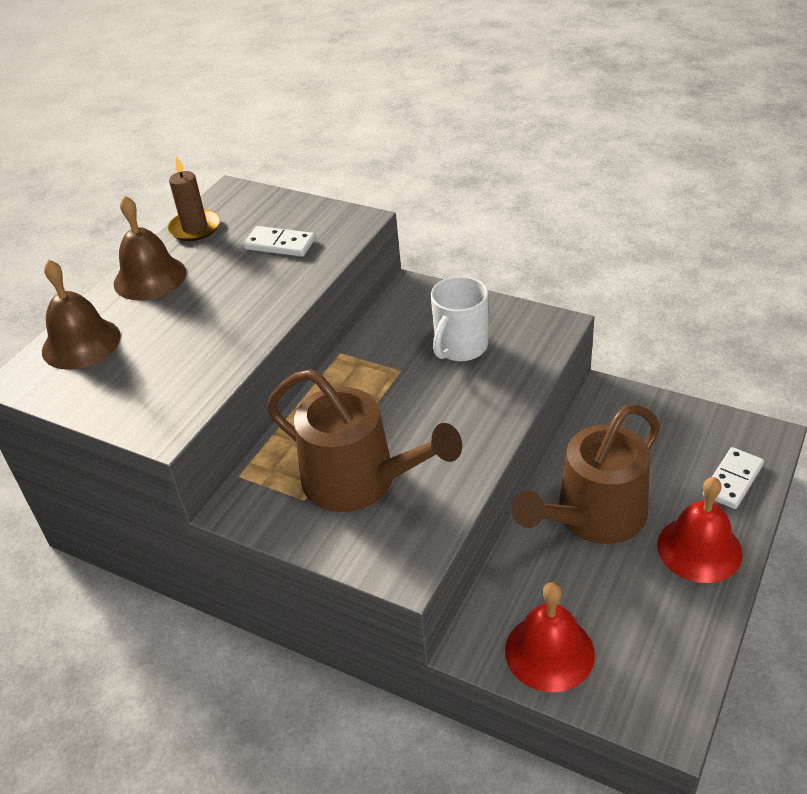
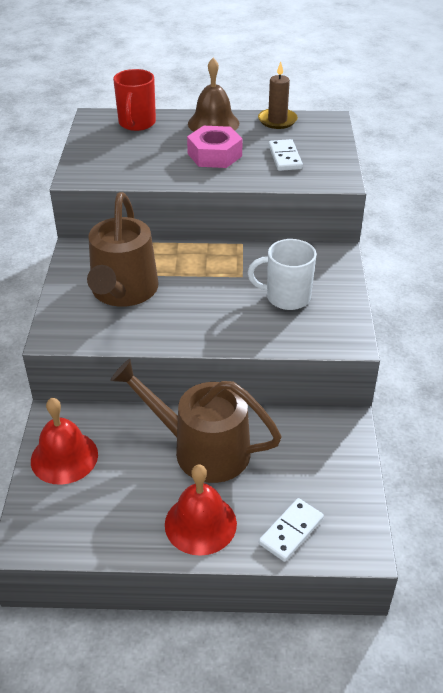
camera: 60 degrees right, 0 degrees up
brown bell [42,260,121,370] -> red mug [113,69,156,131]
white domino [703,447,764,509] -> white domino turned 60 degrees counterclockwise [259,498,324,562]
none -> pink nut [187,126,243,168]

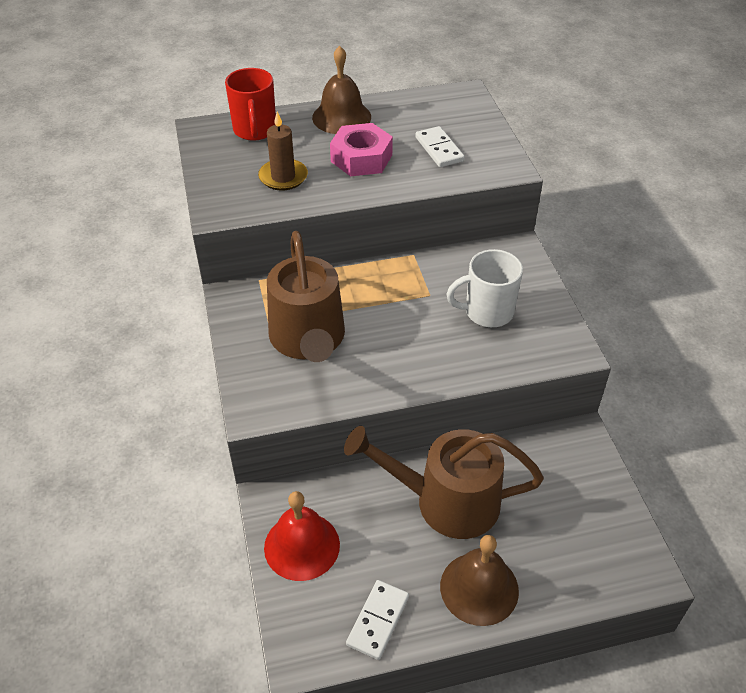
camera: 15 degrees left, 5 degrees up
red bell [165,464,237,556] -> brown bell [440,535,519,626]
brown candle [258,62,298,129] -> brown candle moved to [258,111,308,191]
white domino [259,498,324,562] -> white domino moved to [346,580,409,660]

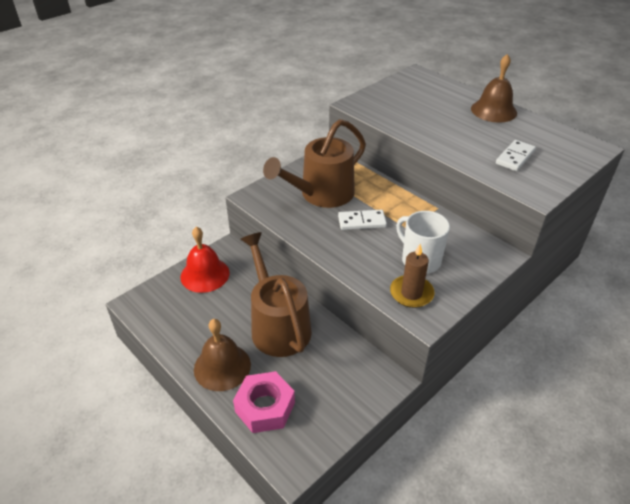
camera: 60 degrees right, 5 degrees down
red mug [225,68,276,141] -> none
brown candle [258,111,308,191] -> brown candle moved to [390,244,435,308]
pink nut [330,123,393,176] -> pink nut moved to [233,371,295,433]
white domino [346,580,409,660] -> white domino moved to [338,210,387,230]

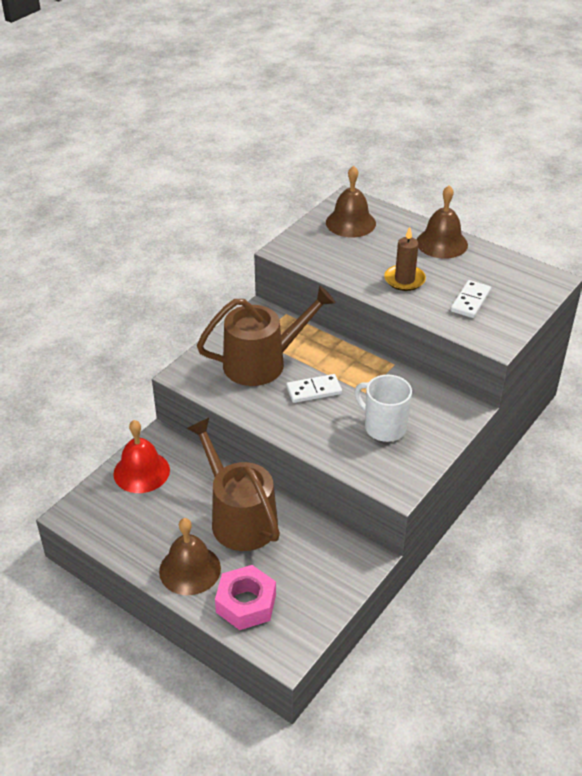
camera: 10 degrees left, 0 degrees up
brown watering can [263,119,366,208] -> brown watering can turned 150 degrees counterclockwise [197,286,336,386]
brown candle [390,244,435,308] -> brown candle moved to [384,227,426,291]
none -> brown bell [326,166,376,237]

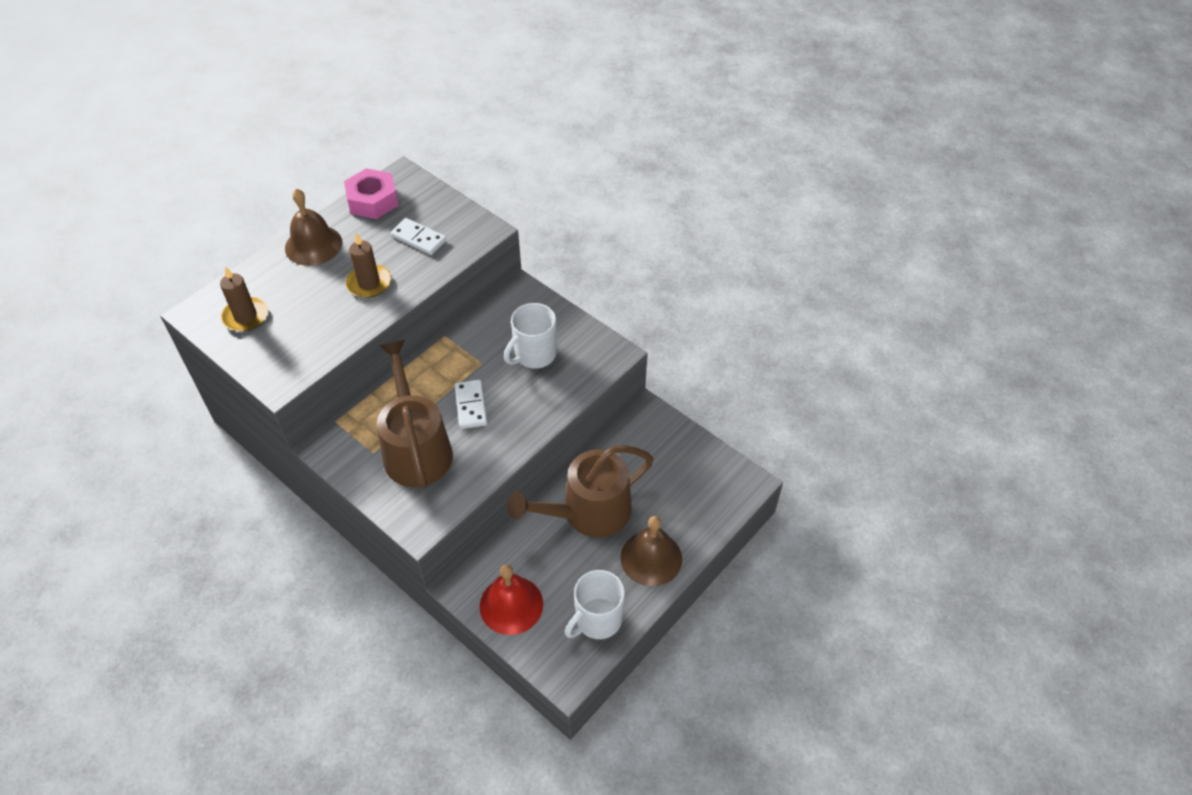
camera: 85 degrees left, 10 degrees up
pink nut [215,565,276,630] -> pink nut moved to [344,168,398,219]
brown bell [326,166,376,237] -> brown candle [220,266,268,332]
none -> white mug [565,570,625,639]

